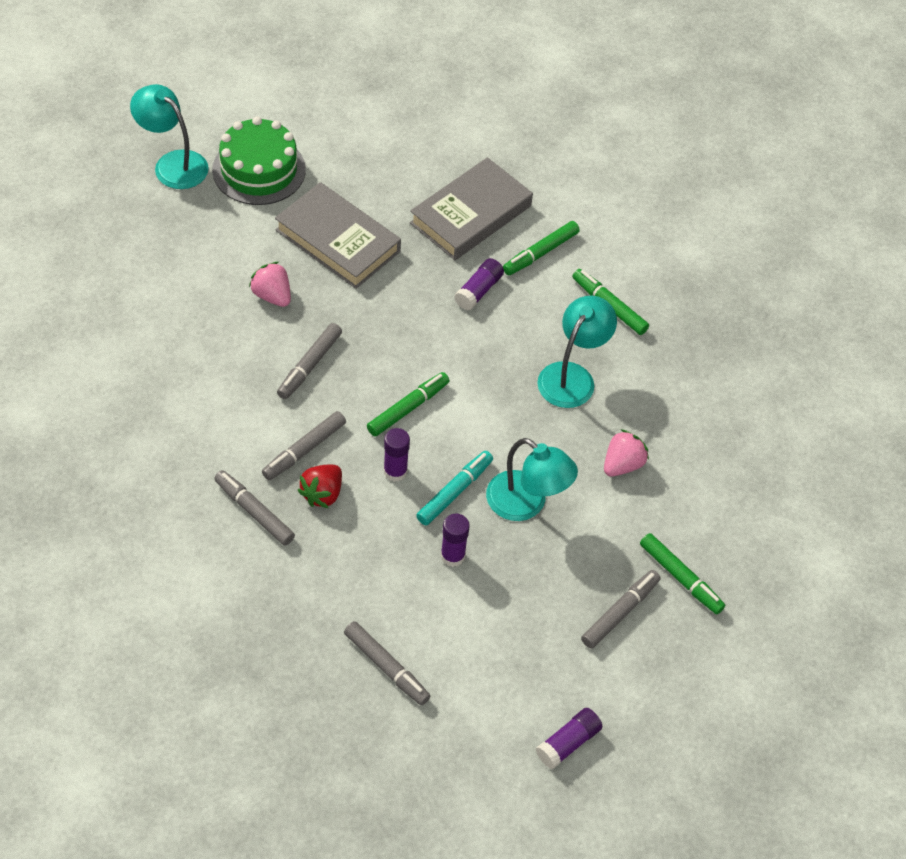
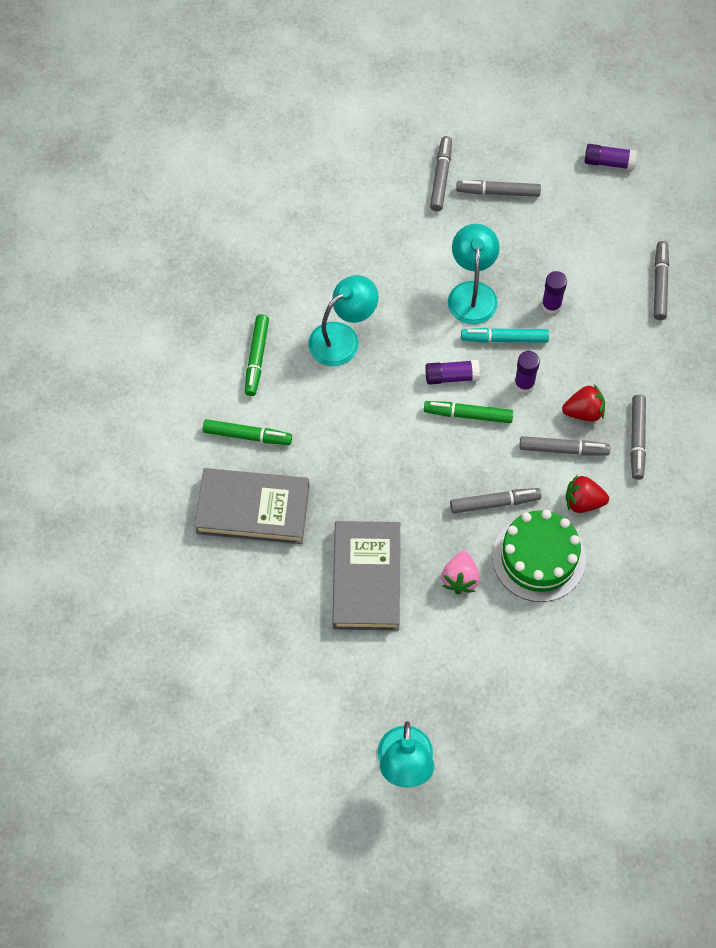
camera: 125 degrees left, 10 degrees up
green cake [212,116,306,205] -> green cake moved to [492,510,586,602]
purple glue stick [454,258,504,311] -> purple glue stick moved to [425,360,480,385]
turquoise lamp [537,296,617,408] -> turquoise lamp turned 150 degrees clockwise [308,275,378,366]
pink strawberry [604,429,649,477] -> none
green marker [640,533,725,614] -> grey marker [430,136,452,211]
none -> red strawberry [566,475,609,513]

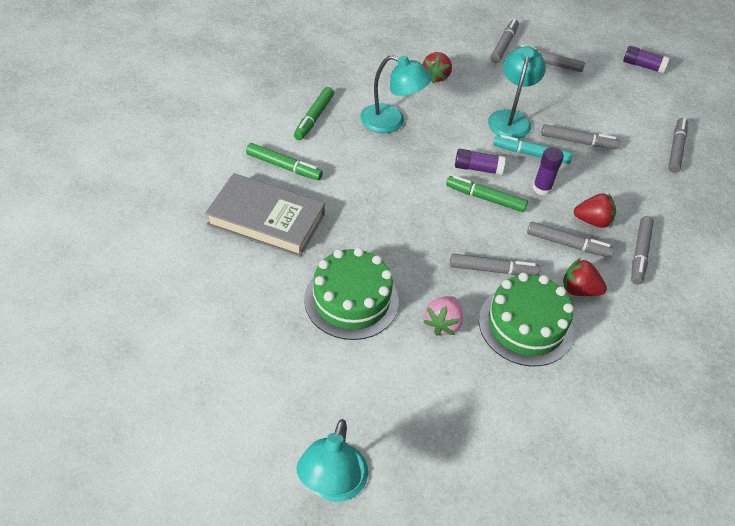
camera: 10 degrees right, 15 degrees down
turquoise lamp [308,275,378,366] -> turquoise lamp turned 45 degrees clockwise [360,55,432,133]
grey book [332,521,400,630] -> green cake [304,248,399,340]
purple glue stick [541,271,567,314] -> grey marker [541,124,620,149]
none -> red strawberry [423,52,452,83]

